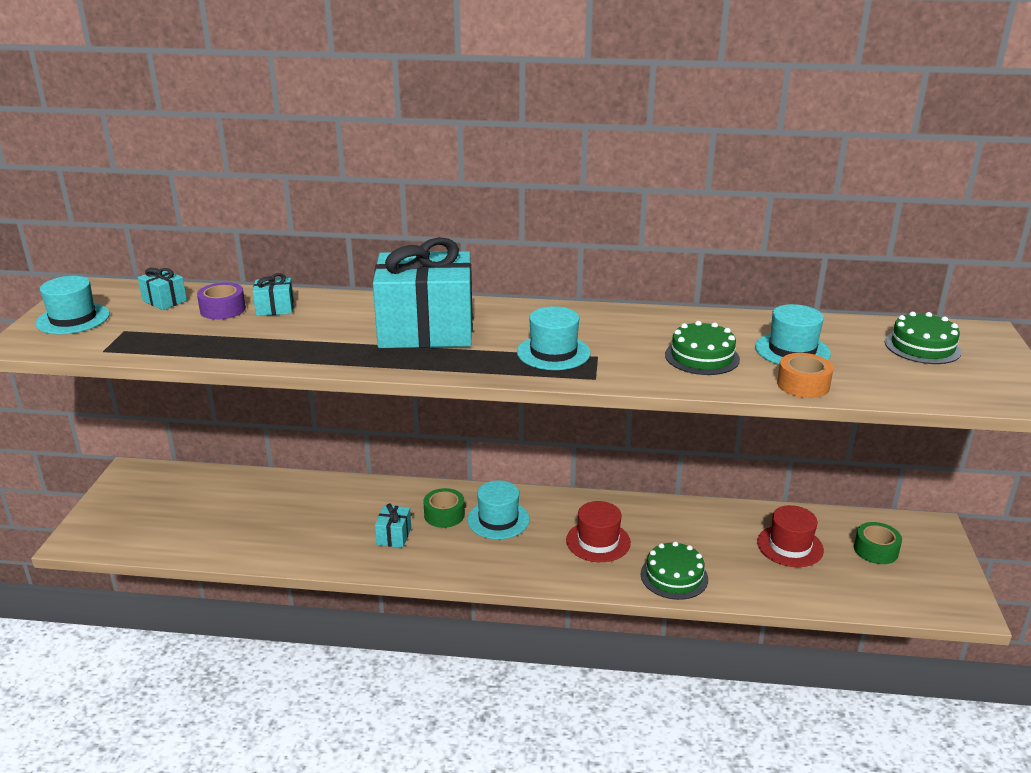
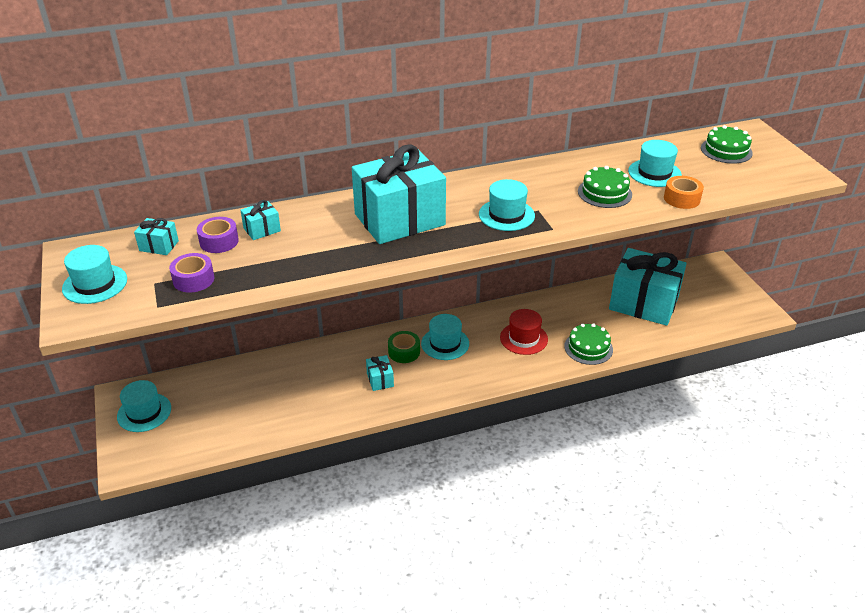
camera: 25 degrees left, 10 degrees up
red hat [757,505,824,567] -> turquoise gift [609,248,687,326]
green tape [854,522,902,564] -> none
none -> turquoise hat [117,380,171,432]
none -> purple tape [169,253,214,293]

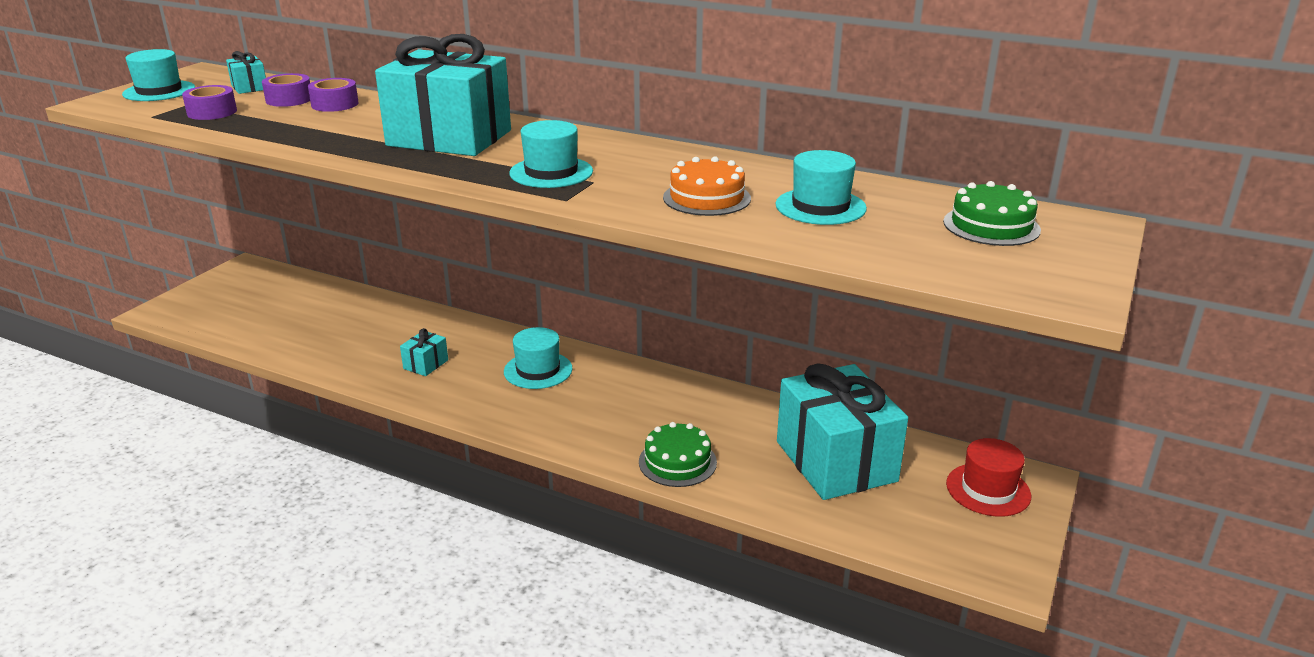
camera: 45 degrees right, 10 degrees down
turquoise hat [117,380,171,432] -> none
turquoise gift [240,200,281,240] -> purple tape [308,78,359,112]
green tape [388,331,420,363] -> none
red hat [500,309,548,355] -> red hat moved to [946,438,1031,517]
green cake [578,166,632,208] -> orange cake [663,156,751,216]
orange tape [664,176,704,209] -> none

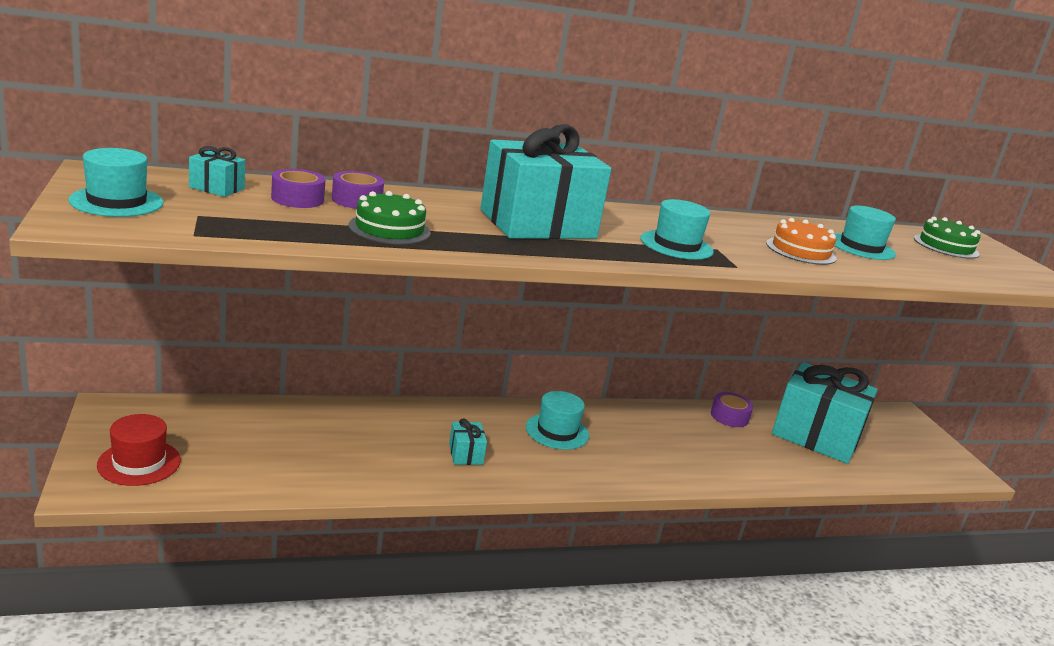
camera: 45 degrees left, 5 degrees down
purple tape [182,85,237,120] -> purple tape moved to [711,392,753,427]
green cake [639,422,717,487] -> green cake moved to [349,191,431,244]
red hat [946,438,1031,517] -> red hat moved to [97,414,181,486]

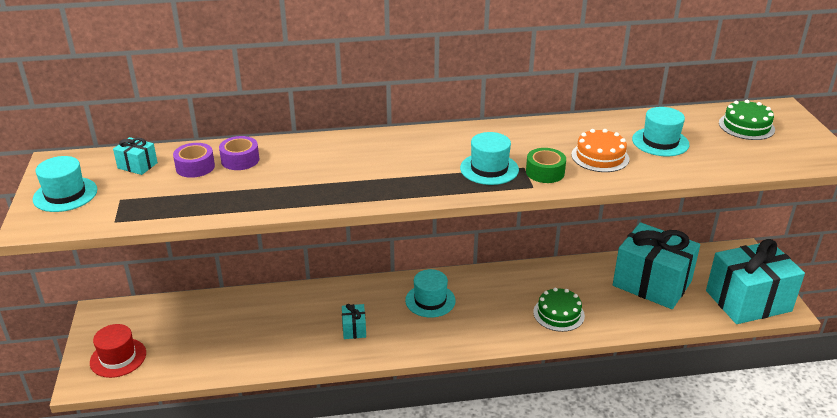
camera: 10 degrees right, 10 degrees up
green cake [349,191,431,244] -> green cake moved to [533,287,585,332]
turquoise gift [480,124,611,239] -> turquoise gift moved to [706,239,805,324]
purple tape [711,392,753,427] -> none
none -> green tape [526,148,566,183]

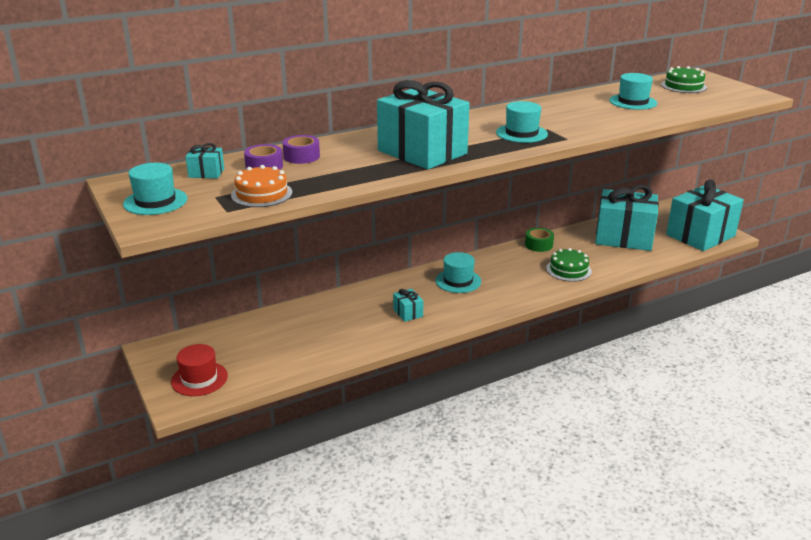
camera: 20 degrees left, 5 degrees down
green tape [526,148,566,183] -> green tape moved to [525,228,554,252]
orange cake [571,129,629,172] -> orange cake moved to [231,165,292,207]
none -> turquoise gift [377,80,470,169]

